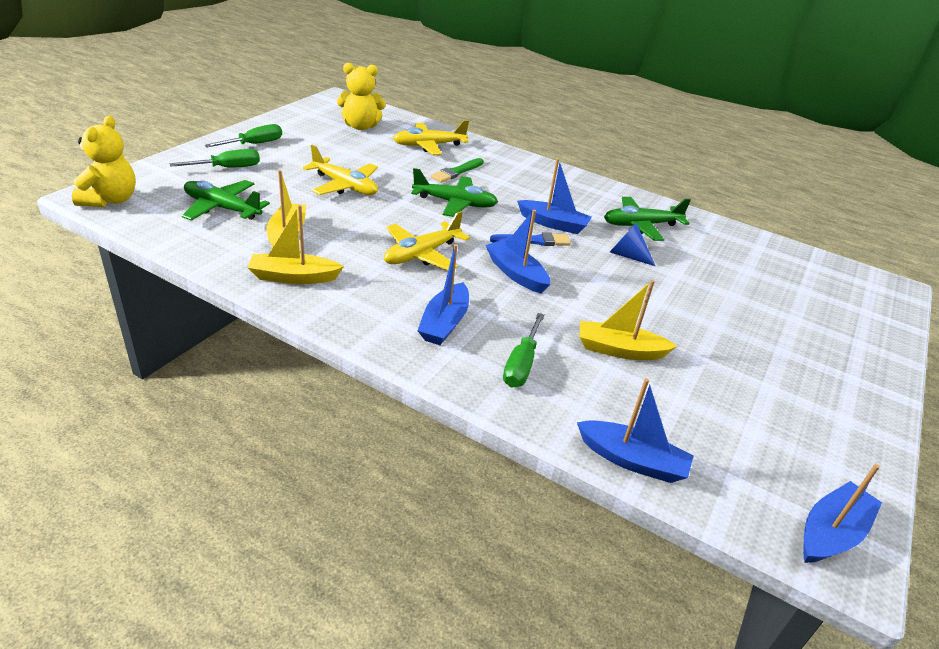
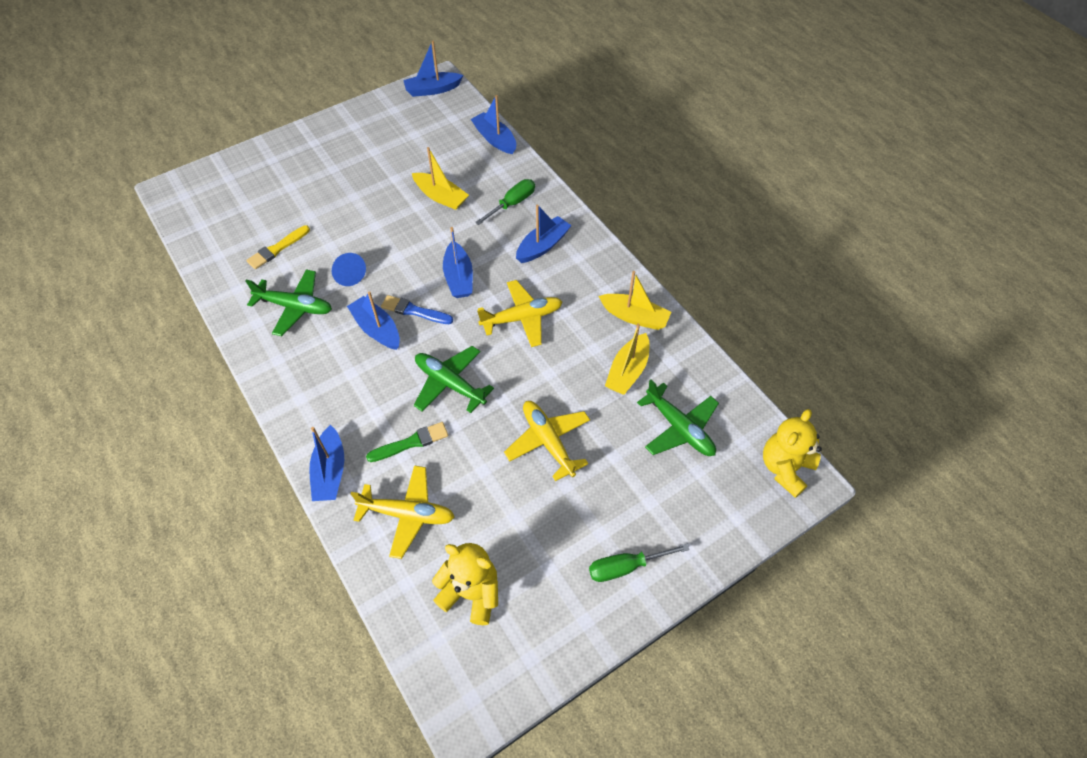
camera: 150 degrees left, 20 degrees up
green screwdriver [170,149,260,168] -> none
none -> yellow brush [246,225,310,269]
none -> blue boat [309,425,344,501]

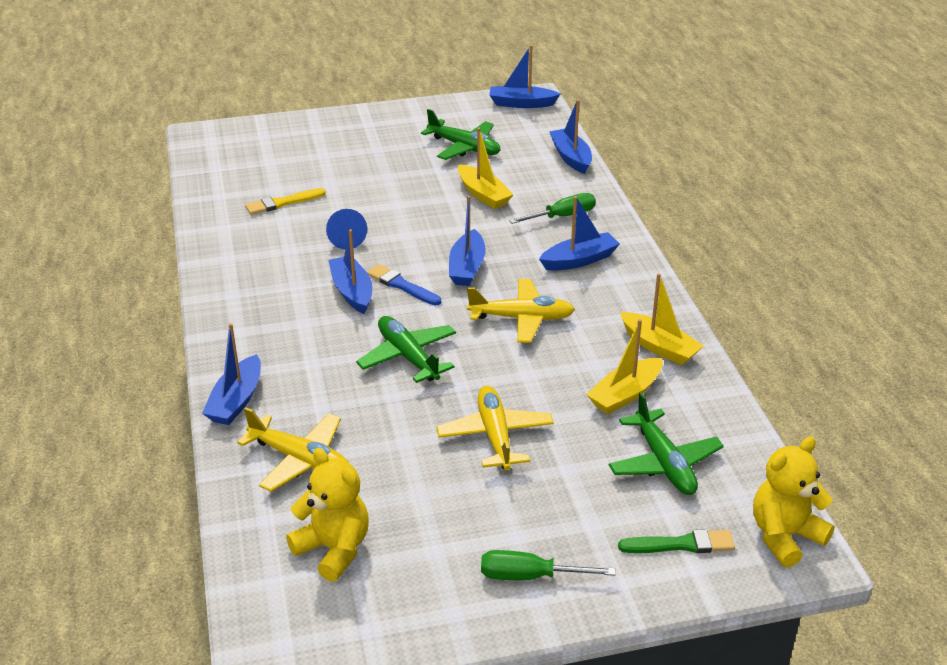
camera: 20 degrees right, 20 degrees down
green plane [245,269,332,336] -> green plane moved to [421,109,501,160]
green brush [366,422,448,462] -> green brush moved to [618,529,735,553]

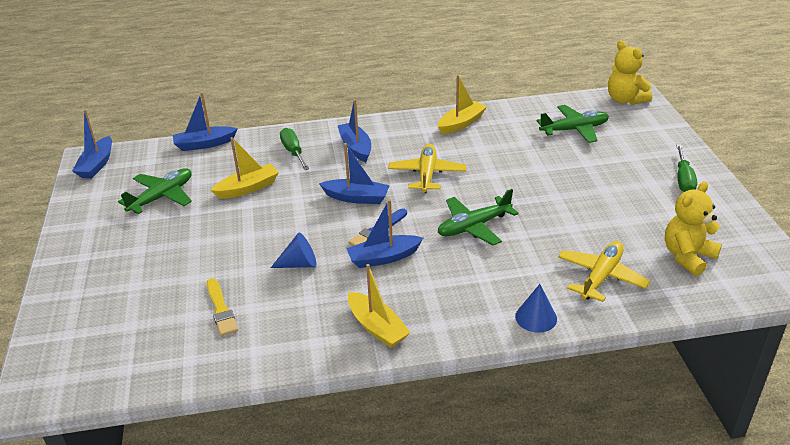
camera: 85 degrees left, 0 degrees up
blue boat [202,323,261,425] -> blue cone [515,284,557,333]
yellow plane [436,386,554,470] -> none
yellow boat [586,319,663,414] -> yellow boat moved to [348,264,411,348]
green brush [618,529,735,553] -> none

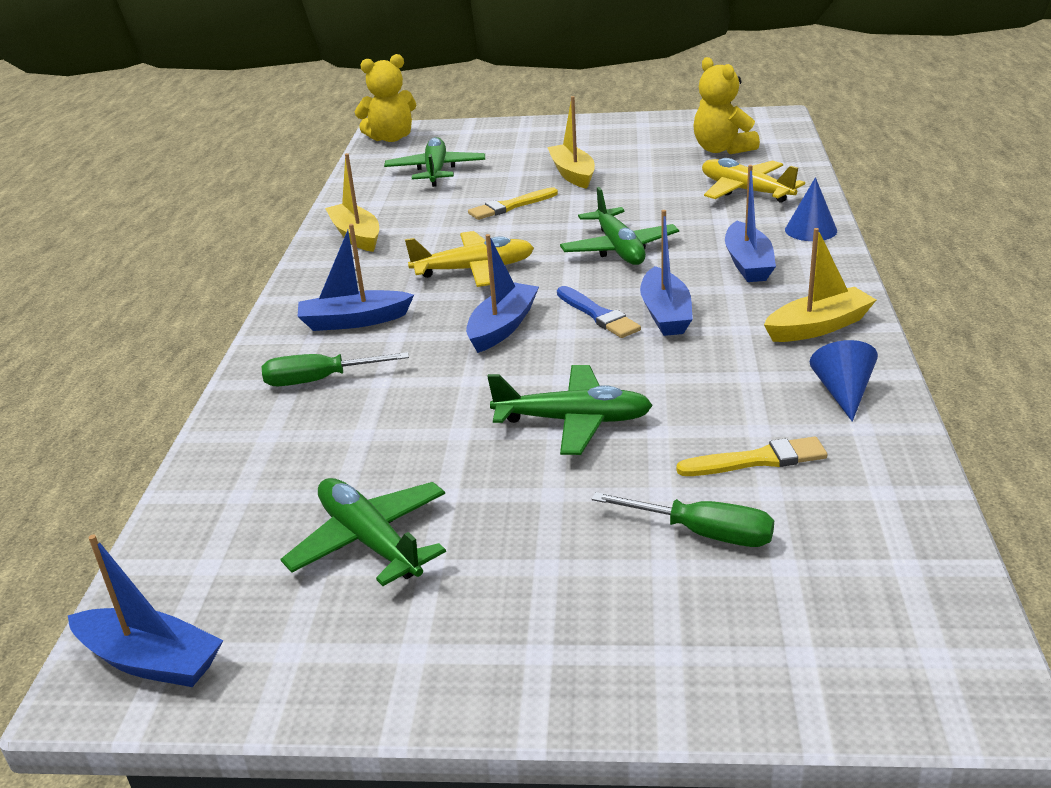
camera: 75 degrees left, 5 degrees down
blue boat [173,92,238,151] -> blue boat moved to [725,165,776,282]
yellow boat [211,137,279,199] -> yellow boat moved to [547,96,595,189]
blue cone [271,233,317,268] -> blue cone moved to [810,340,878,422]
yellow plane [388,144,466,193] -> yellow plane turned 150 degrees clockwise [405,231,534,287]
green screwdriver [676,145,697,192] -> green screwdriver moved to [592,492,774,547]
none -> yellow brush [468,187,558,220]
none -> green plane [487,365,653,455]

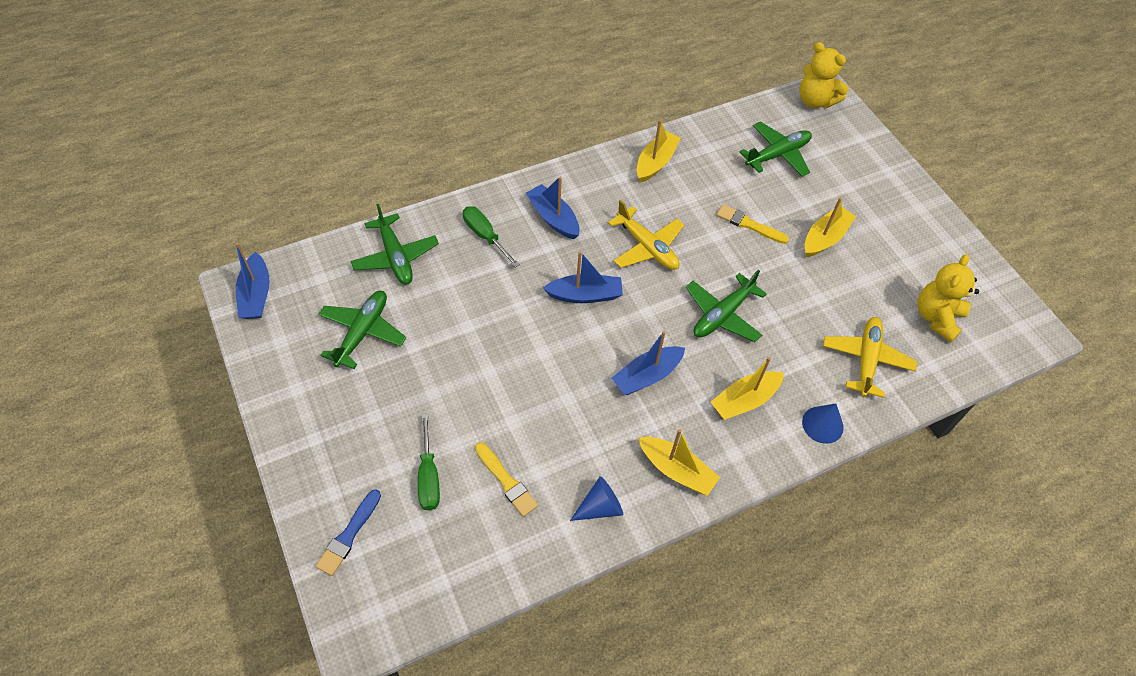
camera: 55 degrees right, 25 degrees up
green plane [487,365,653,455] -> green plane moved to [350,204,439,285]
blue brush [557,286,641,338] -> blue brush moved to [316,489,381,576]
blue boat [725,165,776,282] -> yellow boat [711,357,784,420]

